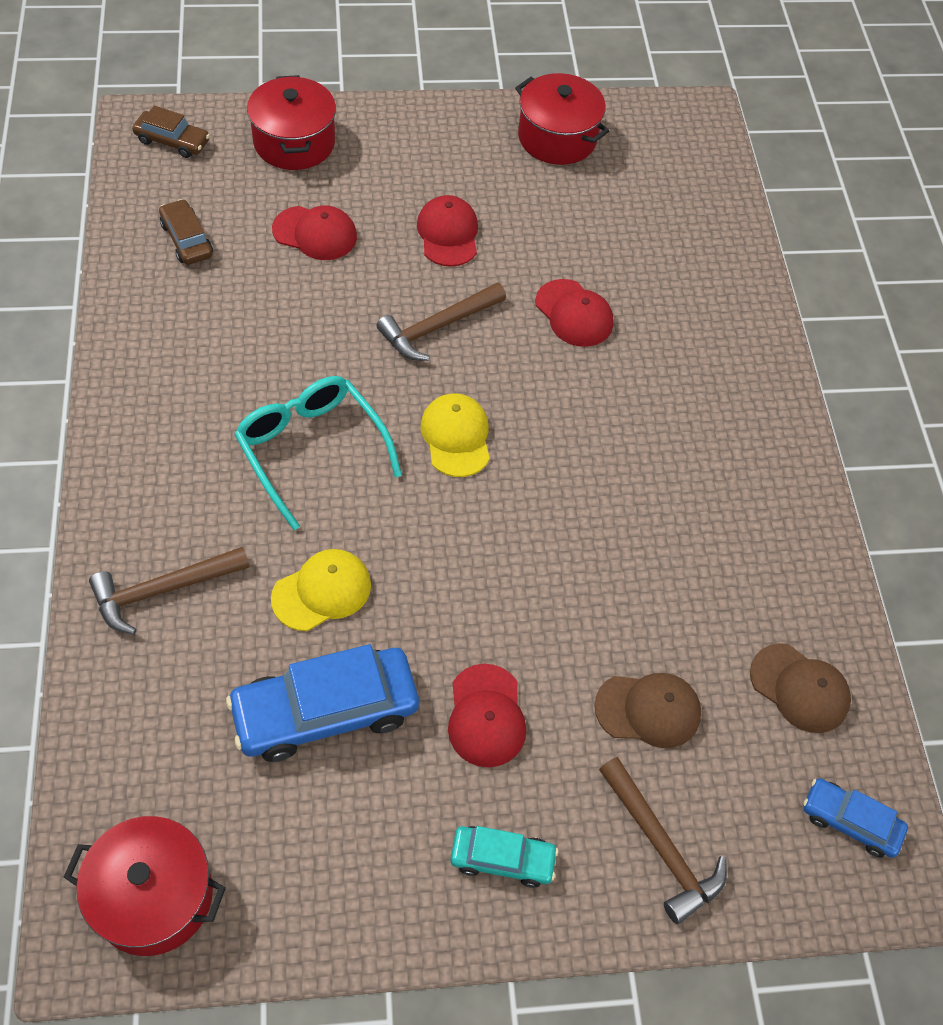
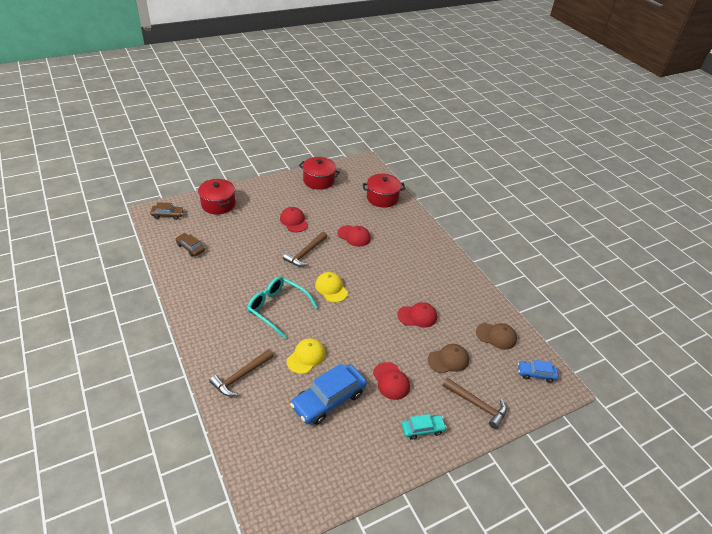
camera: 20 degrees left, 15 degrees down
red pot [64,816,226,956] -> red pot moved to [363,174,405,208]
red cap [272,205,357,260] -> red cap moved to [397,302,437,328]

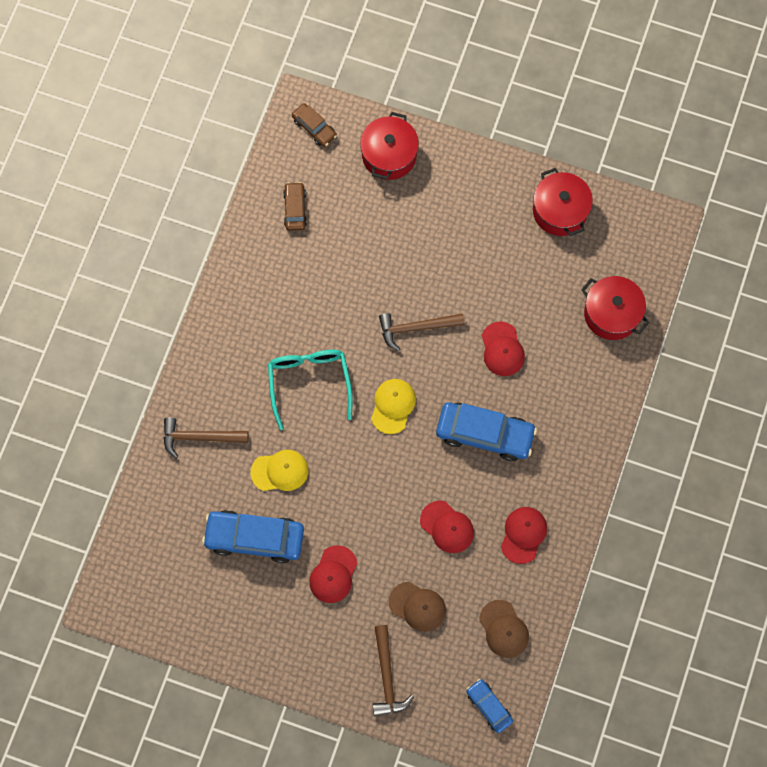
camera: 50 degrees right, 30 degrees up
red cap [280,207,308,232] -> red cap moved to [501,507,547,564]
turquoise car [402,414,447,440] -> none
none -> blue car [436,402,537,461]

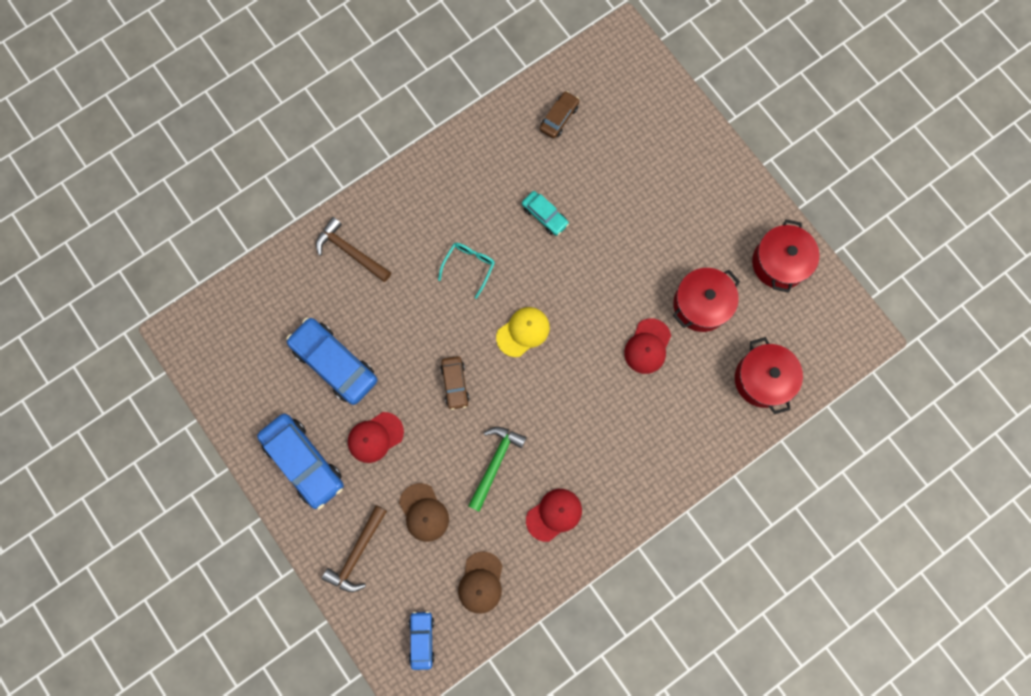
camera: 35 degrees right, 5 degrees up
yellow cap [251,450,308,491] -> none
turquoise glasses [268,350,353,430] -> turquoise glasses [438,243,495,299], size x0.61
brown car [292,103,337,147] -> brown car moved to [440,356,470,410]
red pot [360,112,419,180] -> red pot moved to [673,268,740,332]
brown hammer [379,313,465,351] -> none
red cap [420,501,474,553] -> green hammer [468,427,527,512]
blue car [436,402,537,461] -> blue car moved to [257,414,344,510]
none -> turquoise car [522,191,569,236]

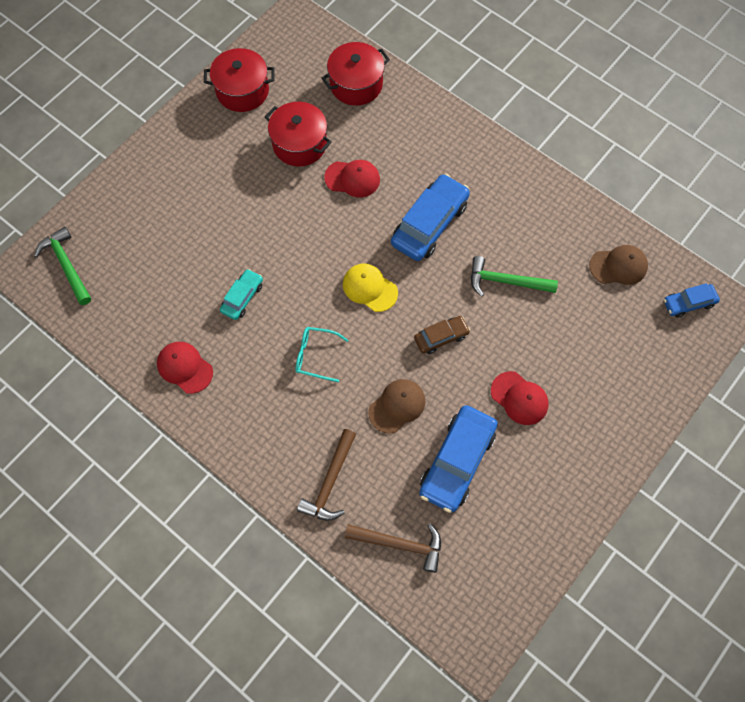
camera: 105 degrees left, 10 degrees down
blue car [257,414,344,510] -> blue car moved to [391,174,470,261]
brown hammer [322,505,387,592] -> brown hammer moved to [345,523,441,573]
brown cap [399,483,449,542] -> brown cap moved to [368,379,426,434]
red cap [526,489,582,542] -> red cap moved to [157,342,213,394]
brown car [540,91,579,139] -> none
none -> green hammer [34,227,91,305]

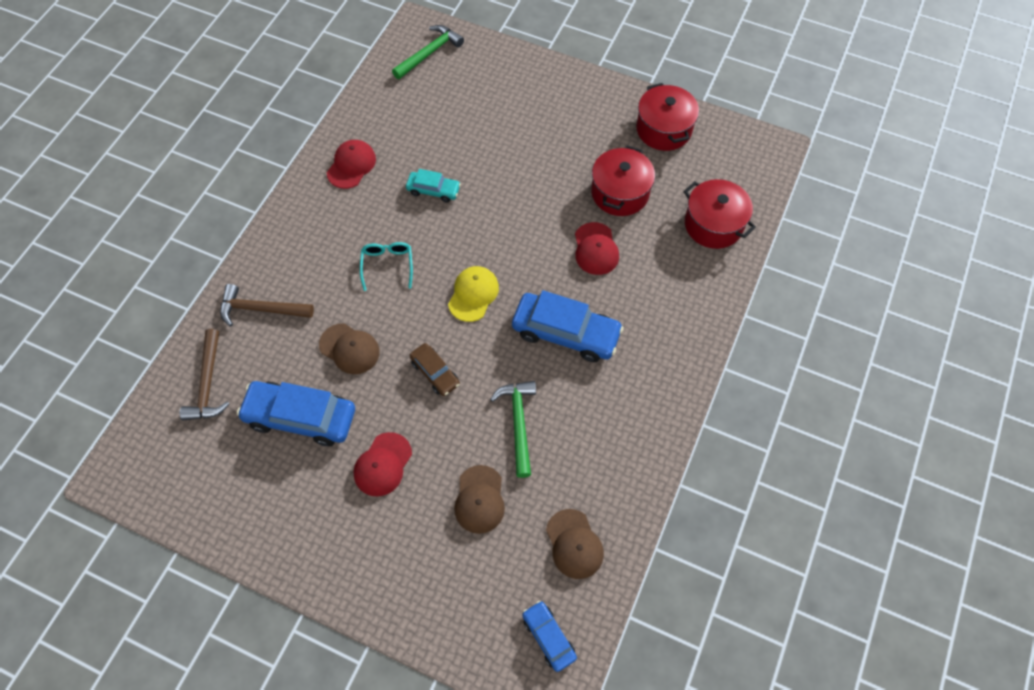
camera: 75 degrees right, 5 degrees down
none -> brown cap [454,465,505,534]

